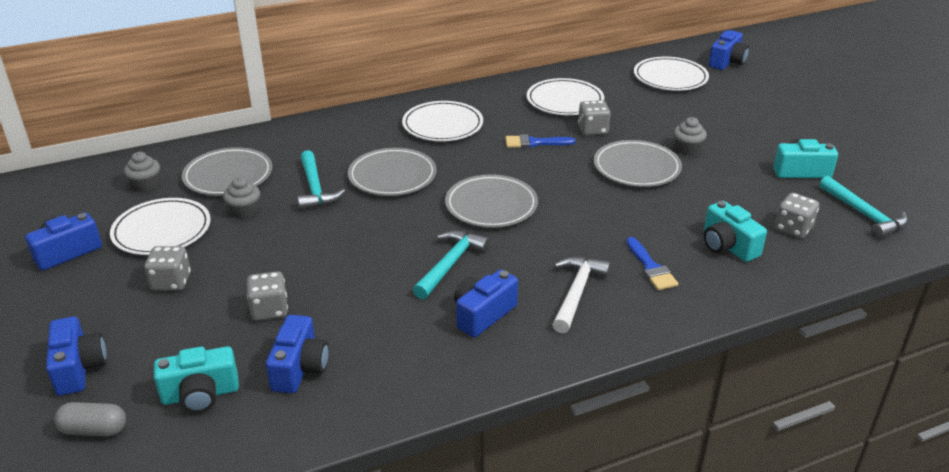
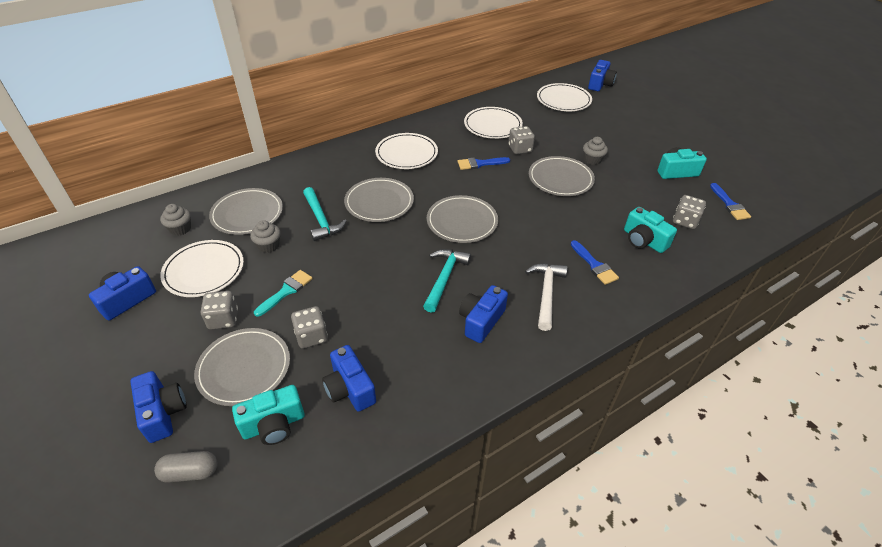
camera: 10 degrees left, 10 degrees up
blue camera [266,315,329,393] -> blue camera turned 150 degrees clockwise [322,345,376,412]
turquoise hammer [819,176,908,239] -> blue brush [710,183,751,220]
none -> grey plate [194,328,290,406]
none -> turquoise brush [254,270,313,317]

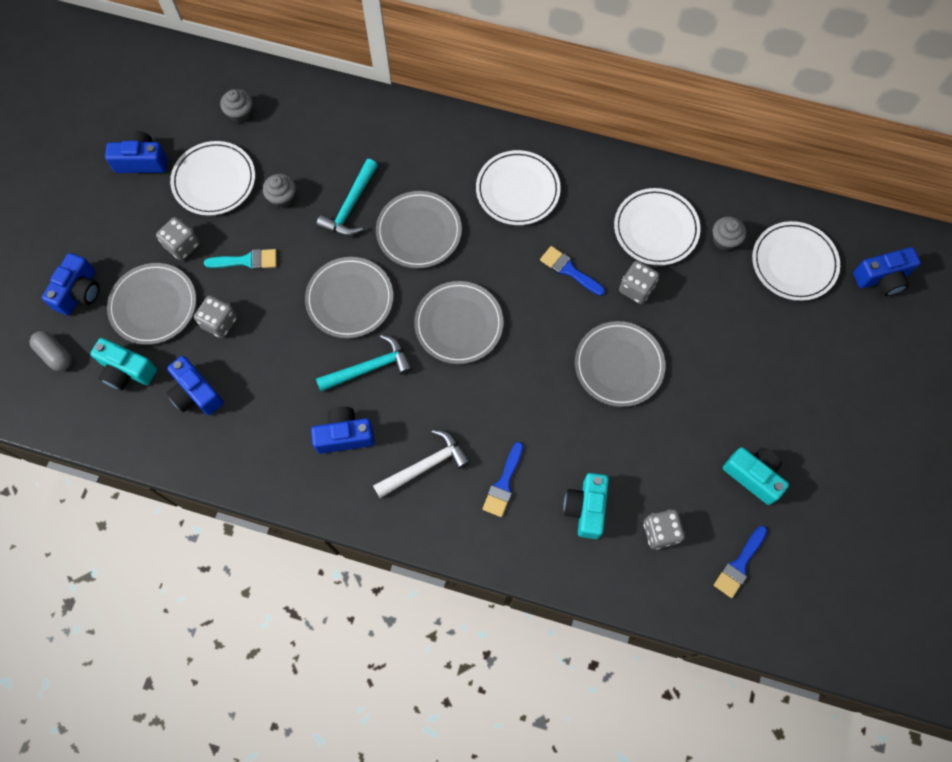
camera: 50 degrees right, 25 degrees up
grey plate [209,188,283,235] -> grey plate moved to [305,257,393,338]
blue camera [322,345,376,412] -> blue camera turned 60 degrees counterclockwise [166,356,224,415]
grey cupcake [583,137,608,165] -> grey cupcake moved to [713,216,746,251]

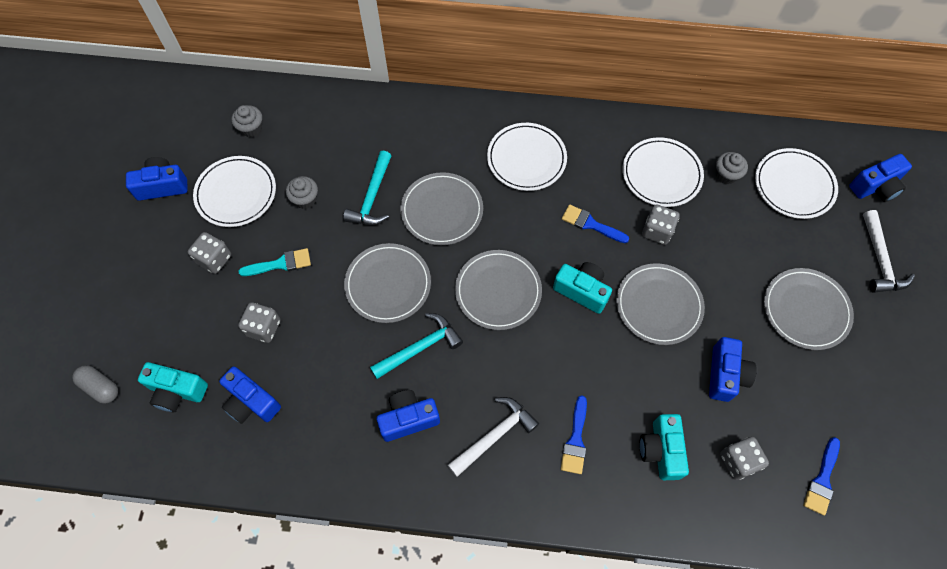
camera: 10 degrees left, 5 degrees down
blue camera [42,253,99,316] -> blue camera moved to [709,337,757,402]
grey plate [107,263,196,345] -> grey plate moved to [764,268,854,350]
turquoise camera [723,447,789,505] -> turquoise camera moved to [553,262,612,314]
none -> white hammer [863,210,915,293]

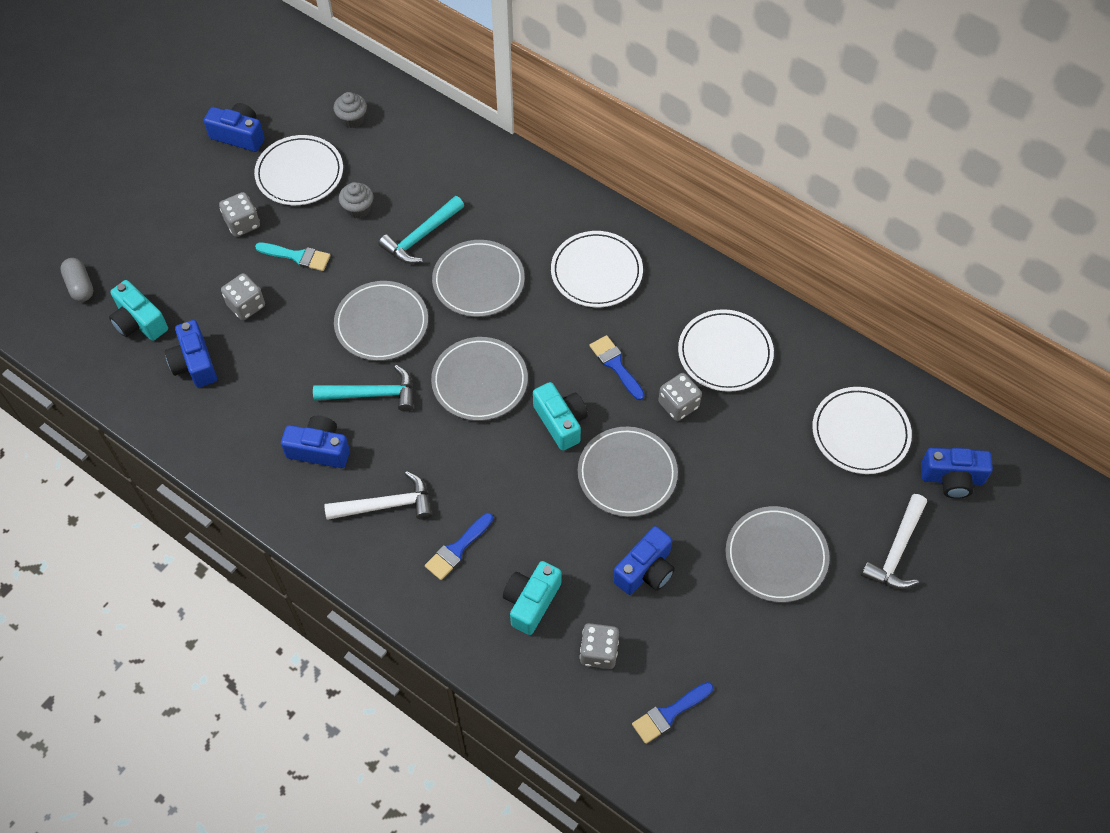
camera: 30 degrees right, 5 degrees down
grey cupcake [716,152,748,185] -> none

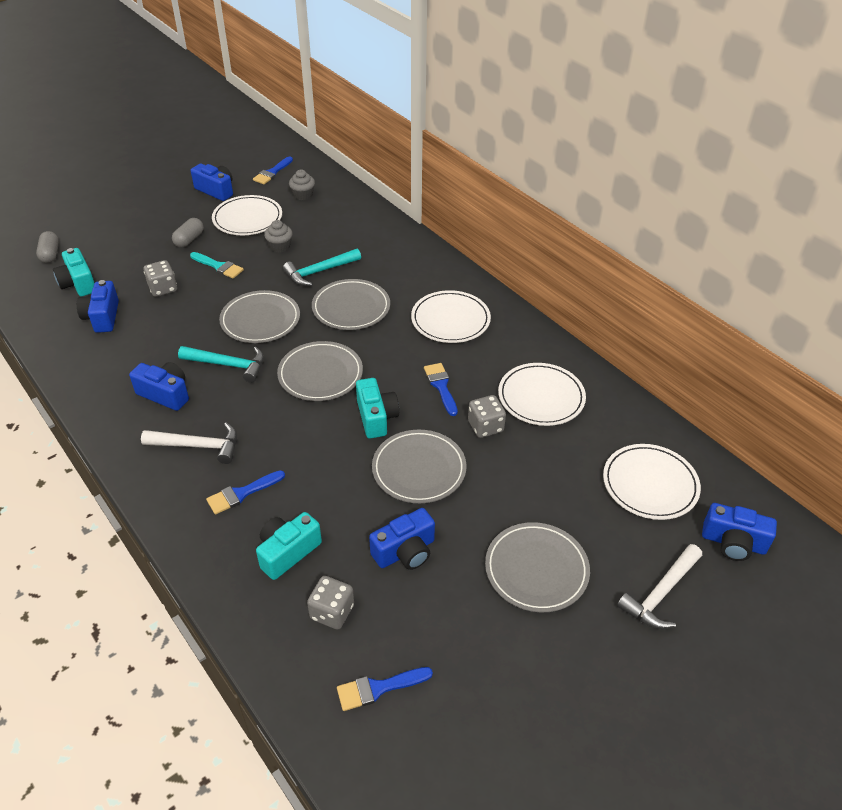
camera: 15 degrees right, 15 degrees down
grey dice [219,192,260,237] -> grey capsule [172,218,204,248]
none -> blue brush [253,156,293,184]

